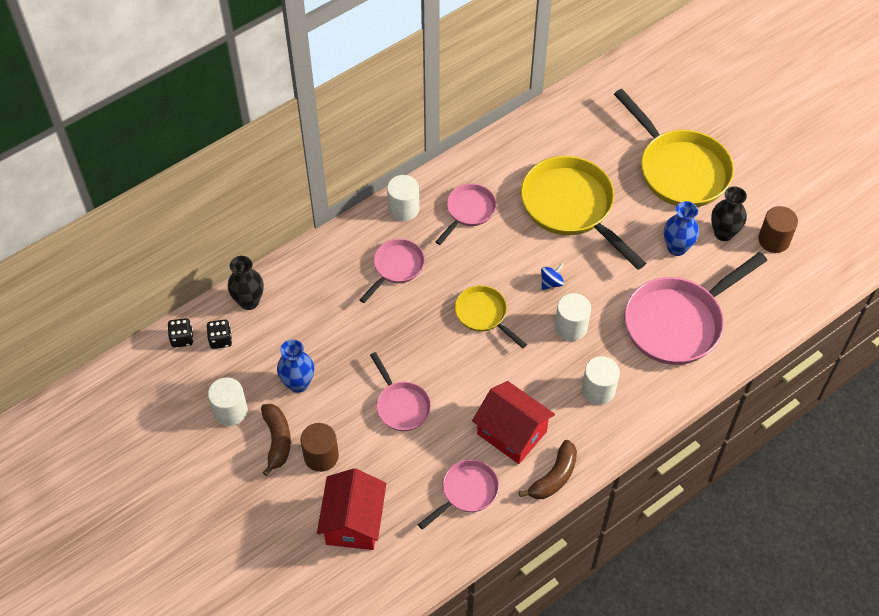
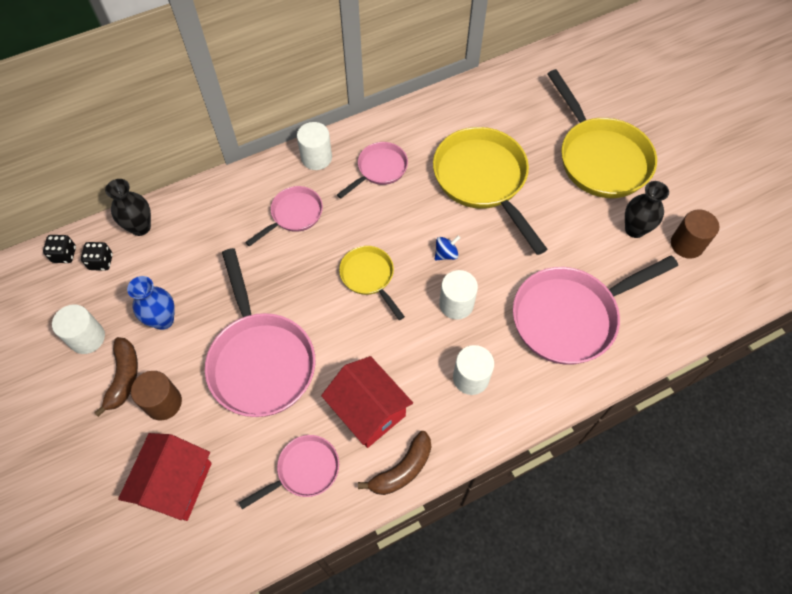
camera: 10 degrees right, 5 degrees up
pink pan [370,352,431,431] -> pink pan [205,248,315,417], size x1.87
blue vase [664,201,699,256] -> none

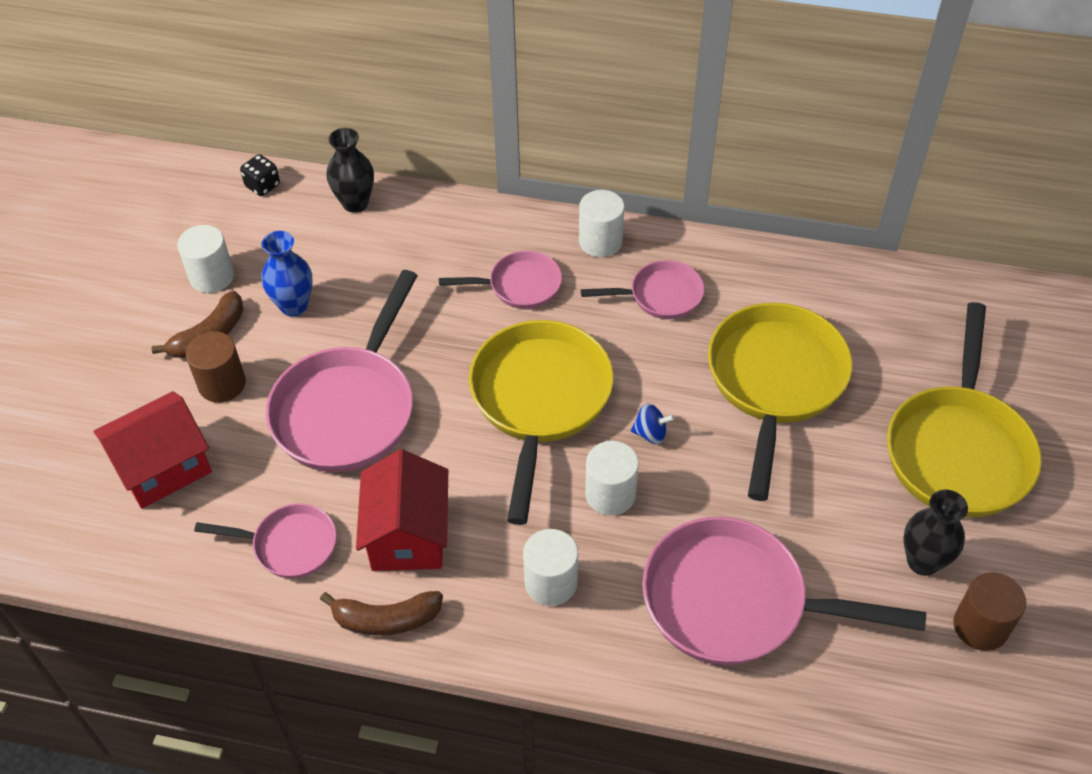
camera: 40 degrees right, 10 degrees down
black dice [81,242,113,271] -> none
yellow pan [339,246,405,320] -> yellow pan [469,320,613,525], size x1.87

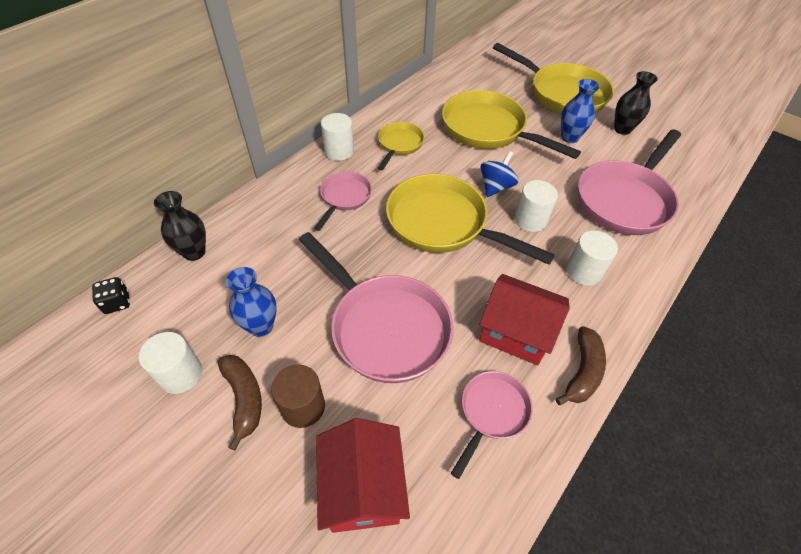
camera: 65 degrees left, 0 degrees up
pink pan [581,260,704,319] -> yellow pan [378,122,425,170]
blue spinning top [631,404,675,444] -> blue spinning top [481,151,518,197], size x1.52
brown cylinder [953,572,1026,651] -> none
none -> blue vase [561,79,600,143]

